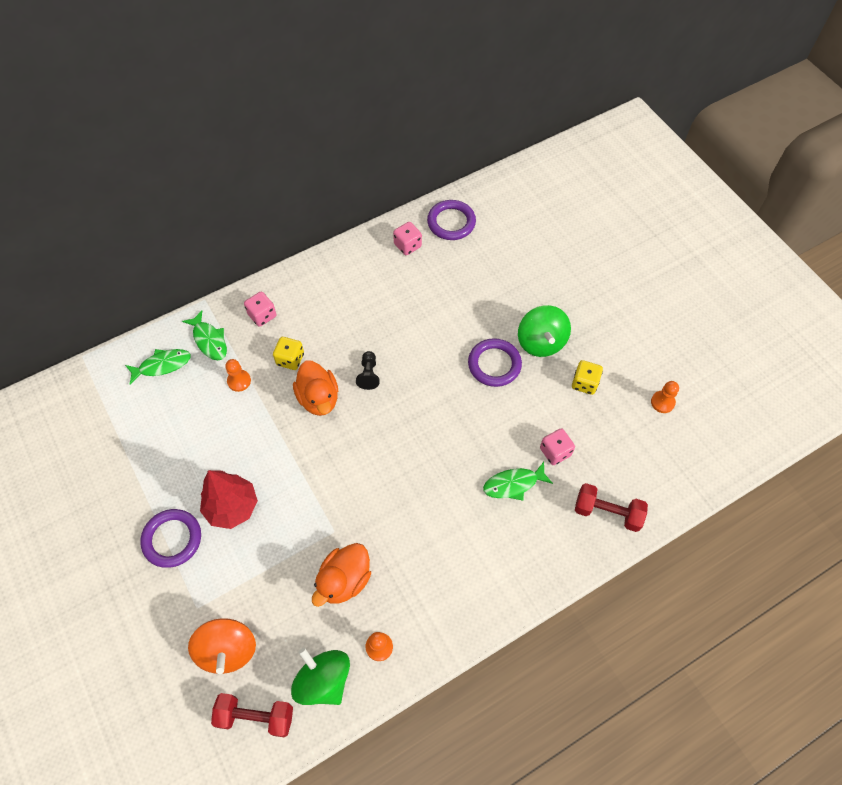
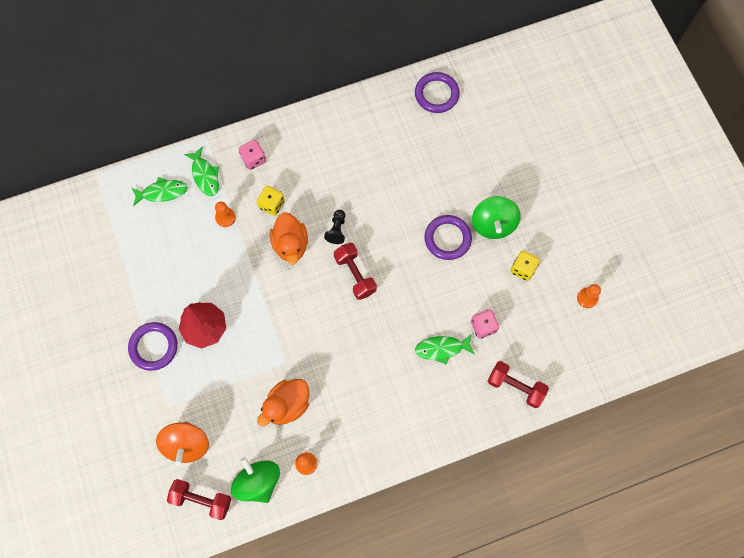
camera: 10 degrees right, 10 degrees up
pink dice [393,222,422,255] -> none
none -> red dumbbell [334,243,377,300]

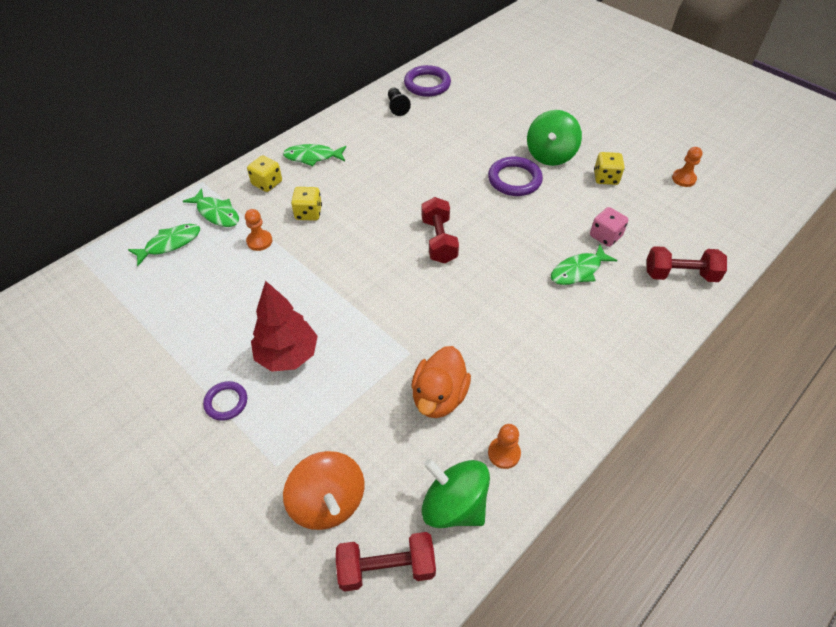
camera: 25 degrees left, 20 degrees down
purple ring [128,322,178,371] -> purple ring [203,381,247,421], size x0.61
pink dice [239,140,266,170] -> yellow dice [247,155,282,192]
orange duck [270,212,308,265] -> none
black pawn [324,210,345,244] -> black pawn moved to [388,87,411,116]
red dumbbell [334,243,377,300] -> red dumbbell turned 45 degrees clockwise [421,197,459,263]
green spinning top [472,196,521,239] -> green spinning top turned 45 degrees clockwise [527,110,582,166]
none -> green fish [283,144,346,166]

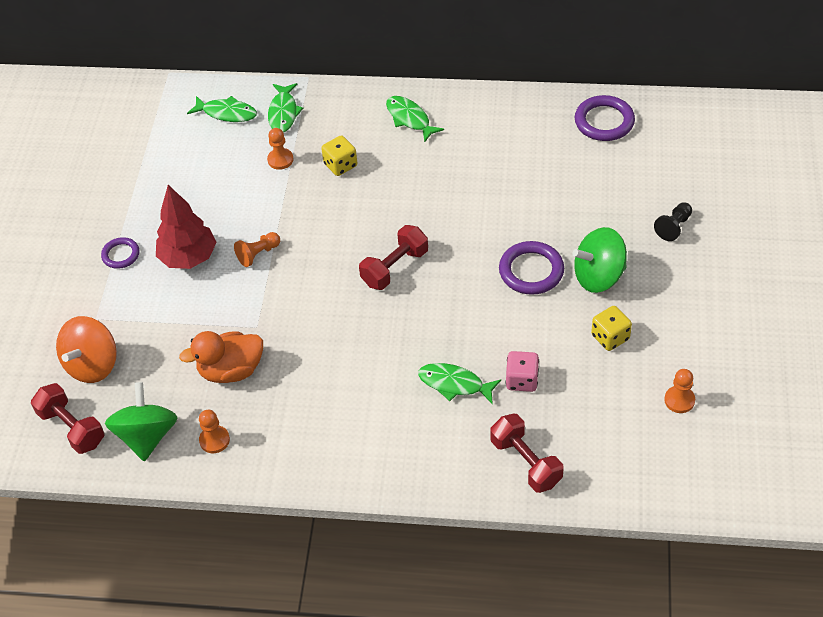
camera: 55 degrees right, 0 degrees up
yellow dice [247,155,282,192] -> none
black pawn [388,87,411,116] -> black pawn moved to [654,202,692,241]
none -> orange pawn [234,232,280,267]

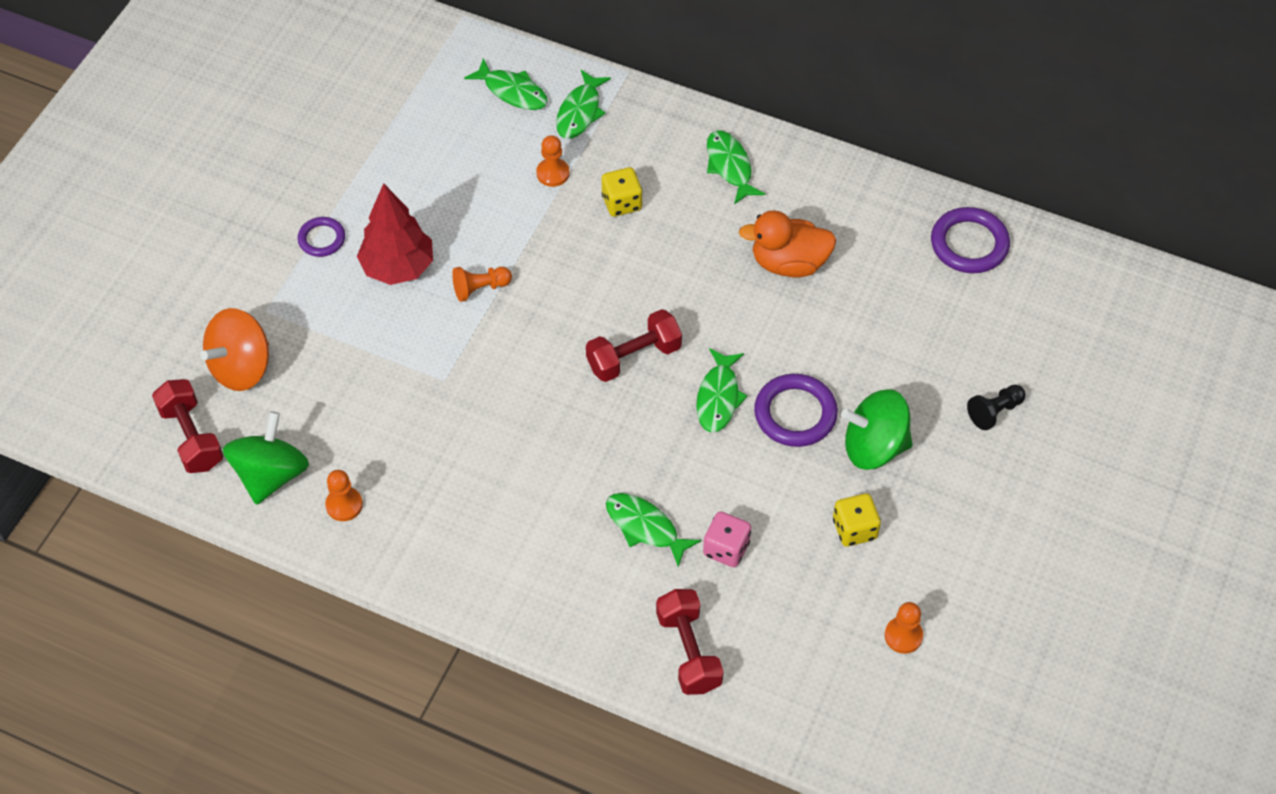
camera: 15 degrees right, 5 degrees up
orange duck [179,331,263,383] -> orange duck moved to [739,210,836,278]
none -> green fish [696,348,748,432]

